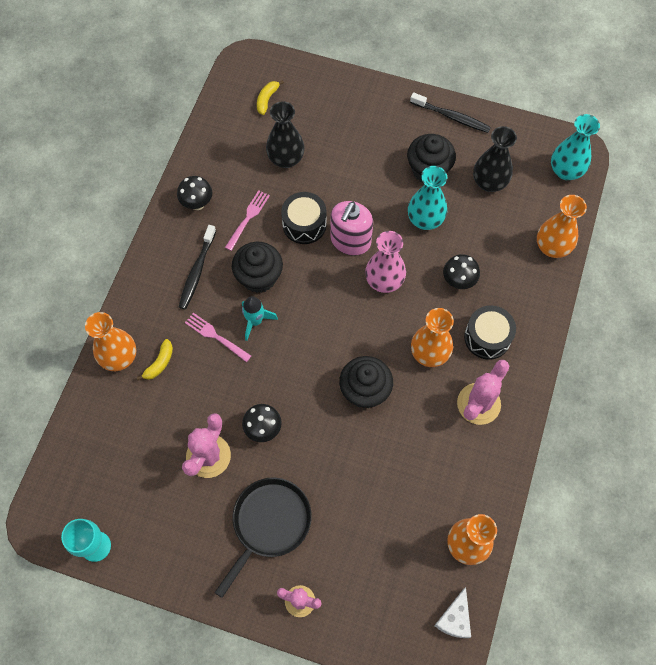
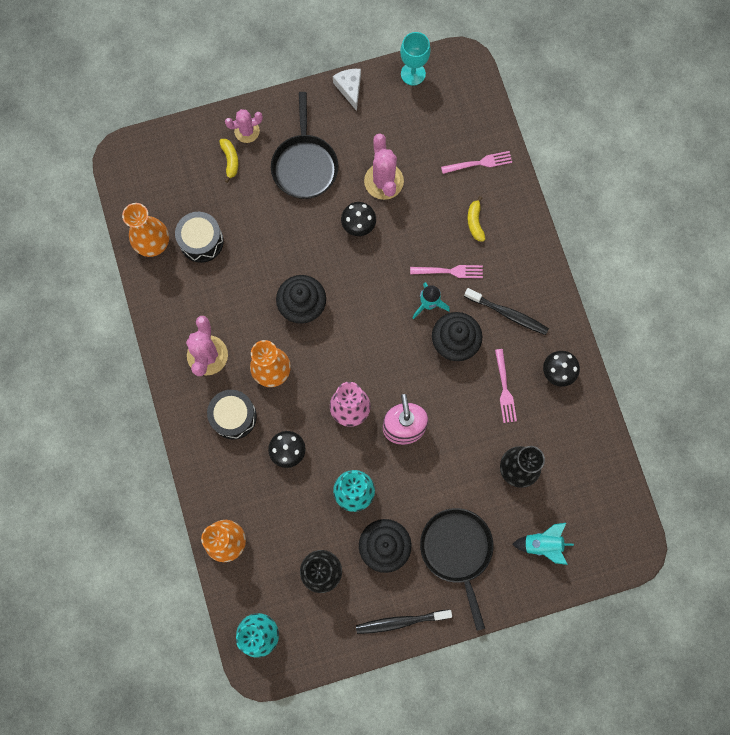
camera: 145 degrees right, 10 degrees up
orange vase [85,312,136,371] -> none
black toothbrush [179,225,216,310] -> black toothbrush turned 135 degrees clockwise [464,288,549,335]
yellow banana [257,80,284,115] -> yellow banana moved to [219,139,238,183]
black drum [281,192,327,244] -> black drum moved to [175,212,224,263]
white cheese [434,587,471,638] -> white cheese moved to [333,69,361,111]
none -> black pan [420,508,494,631]
none -> pink fork [441,151,512,174]
none -> turquoise rocket [512,523,574,565]

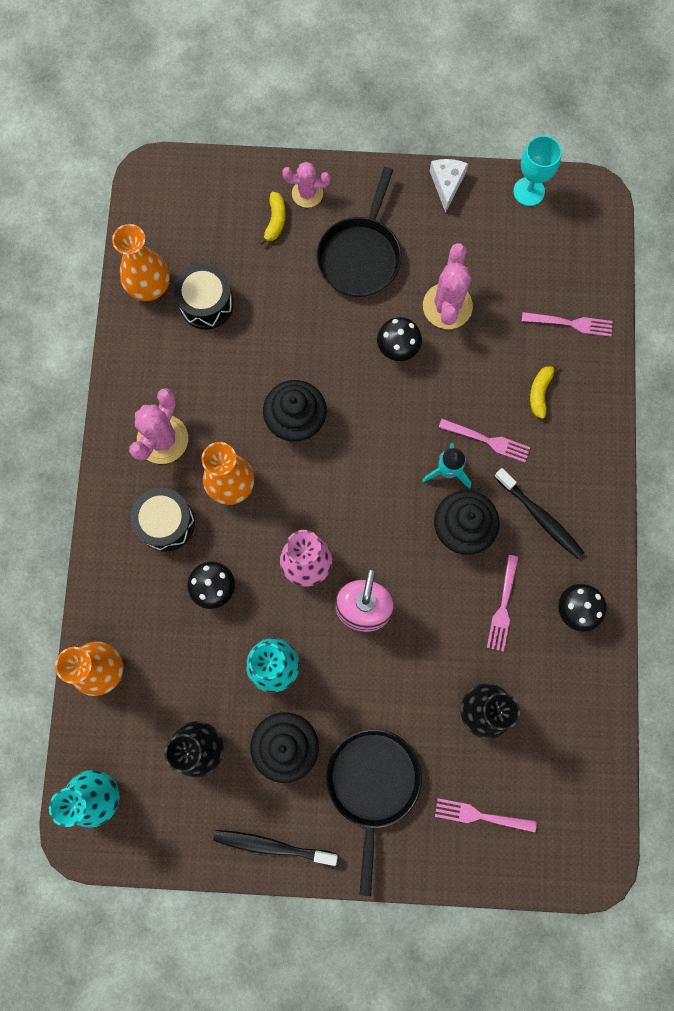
camera: 20 degrees right, 0 degrees up
turquoise rocket [512,523,574,565] -> pink fork [435,798,537,833]

